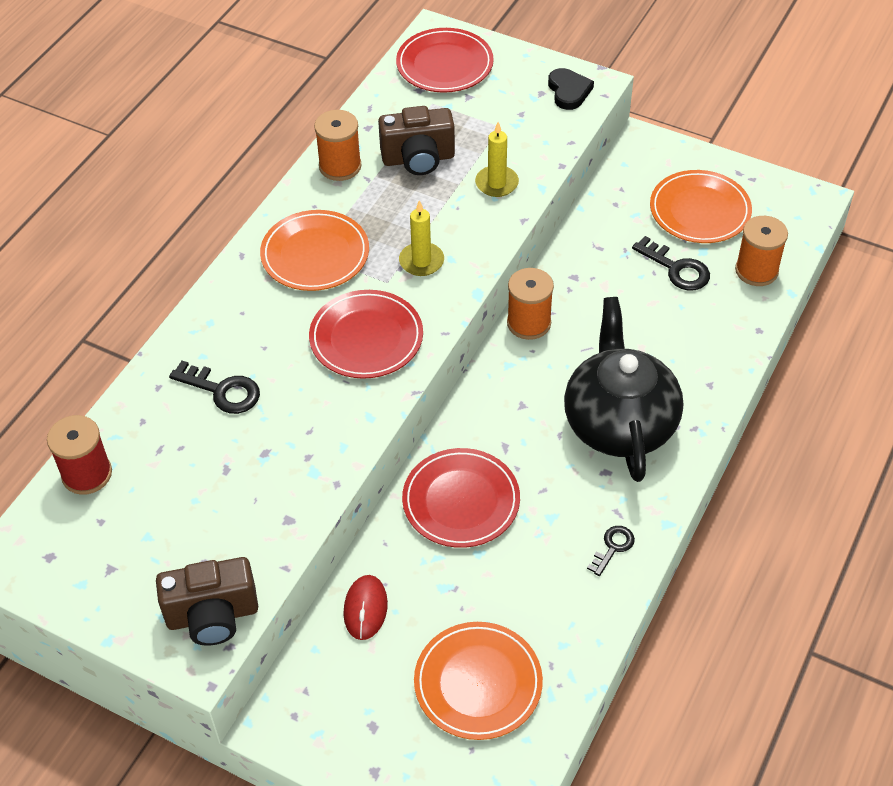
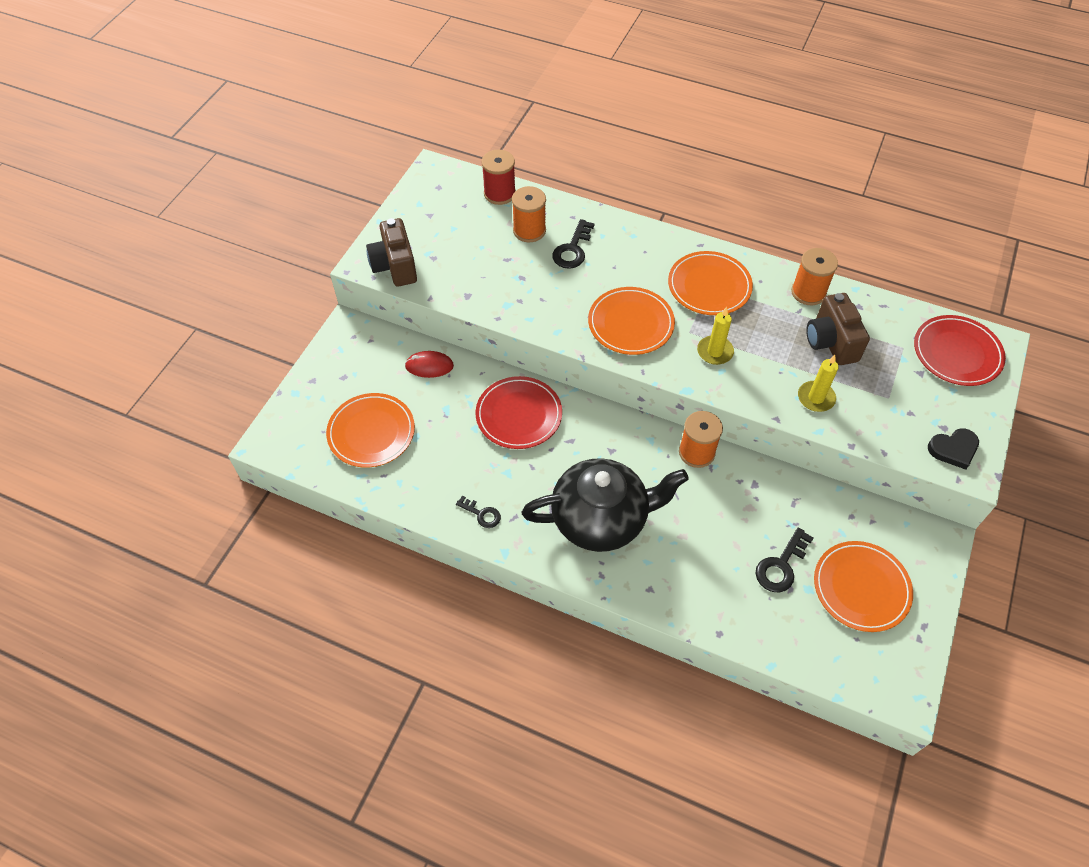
camera: 85 degrees right, 5 degrees up
red plate [309,290,423,379] -> orange plate [588,287,675,355]
orange spool [735,216,788,286] -> orange spool moved to [512,186,546,242]

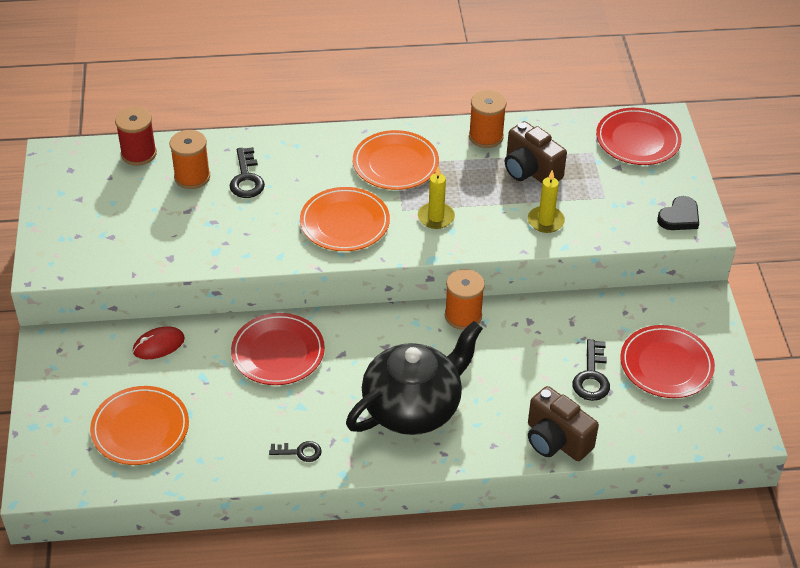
camera: 30 degrees left, 10 degrees down
brown camera [366,218,417,287] -> brown camera moved to [528,386,599,461]
orange plate [814,541,913,632] -> red plate [620,325,715,398]

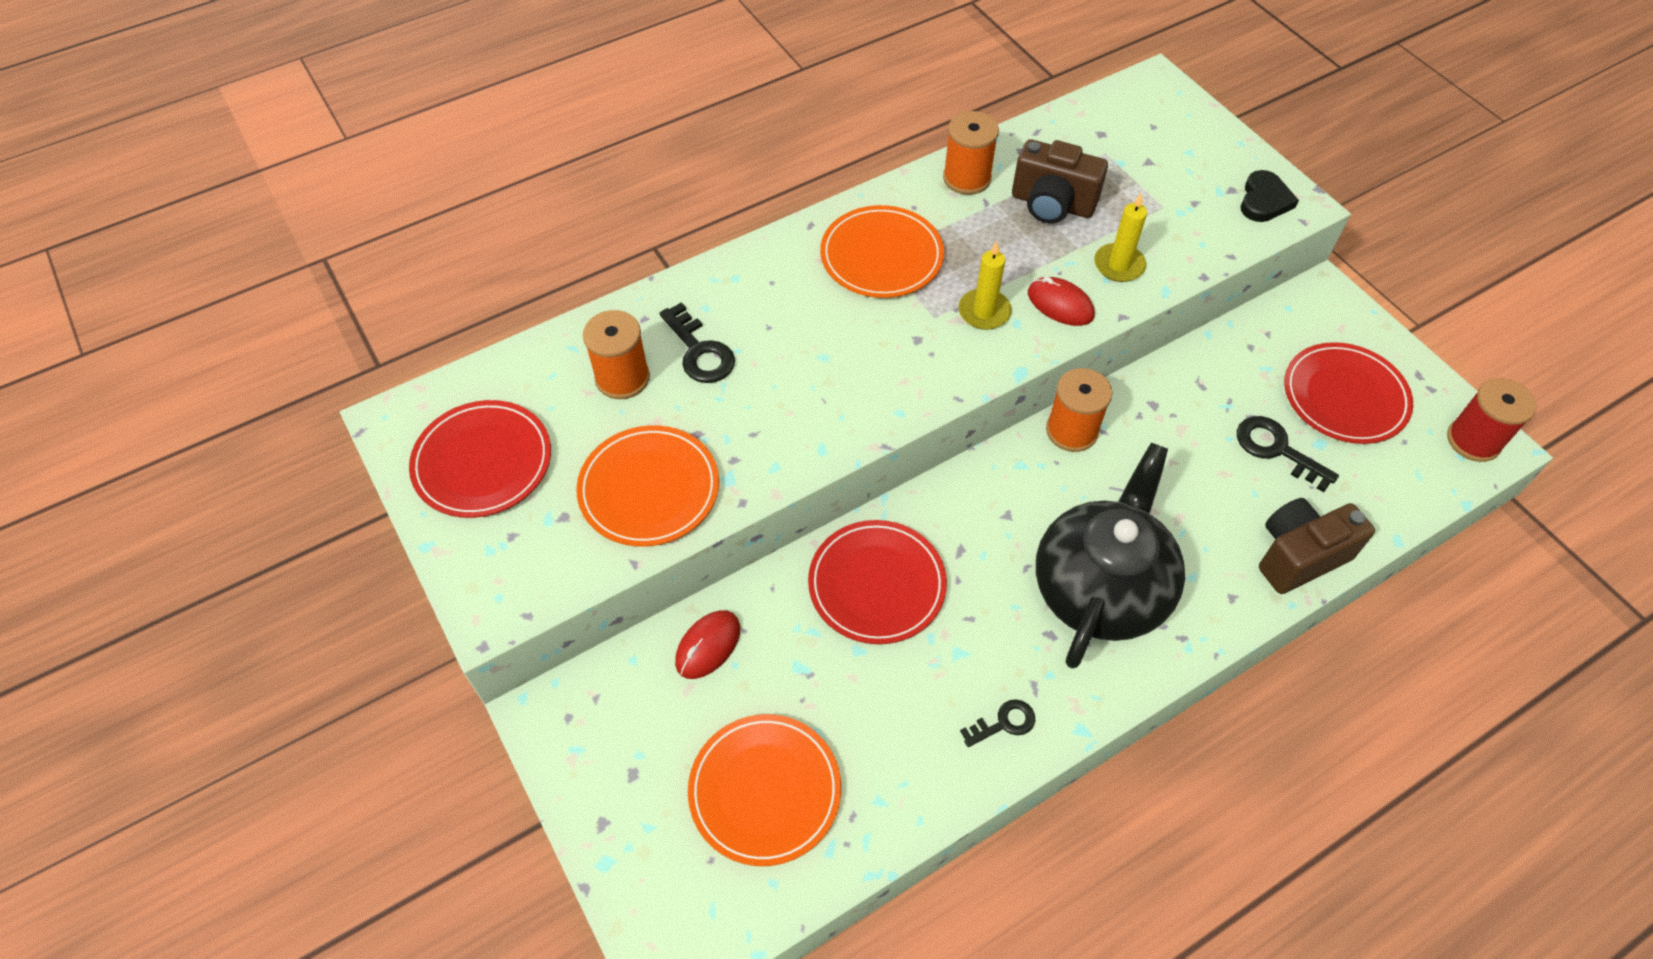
camera: 25 degrees left, 10 degrees up
red spool [115,107,157,166] -> red spool moved to [1447,378,1536,462]
orange plate [300,187,390,251] -> orange plate moved to [576,425,719,546]
brown camera [528,386,599,461] -> brown camera turned 135 degrees clockwise [1259,498,1375,594]
black key [572,339,610,401] -> black key turned 150 degrees clockwise [1237,416,1339,492]
red plate [596,108,682,165] -> red plate moved to [409,400,551,518]
none -> red mouse [1028,277,1095,326]

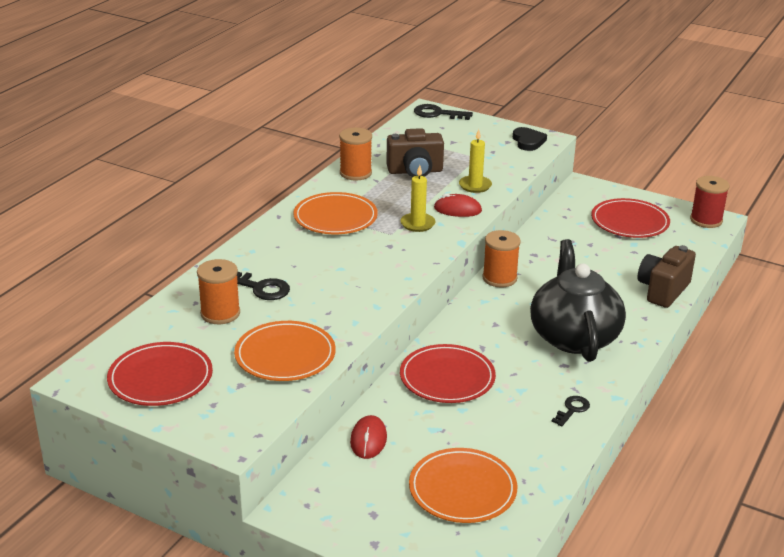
camera: 30 degrees left, 25 degrees down
black key [1237,416,1339,492] -> black key moved to [414,104,473,120]

